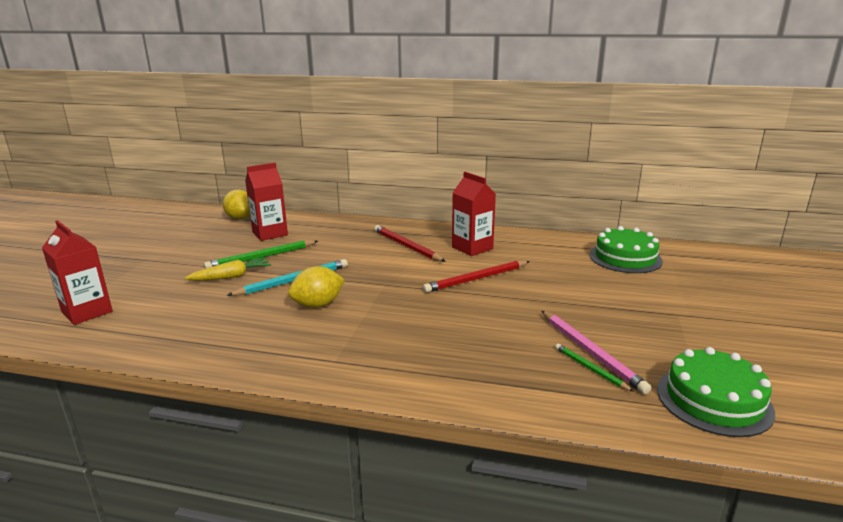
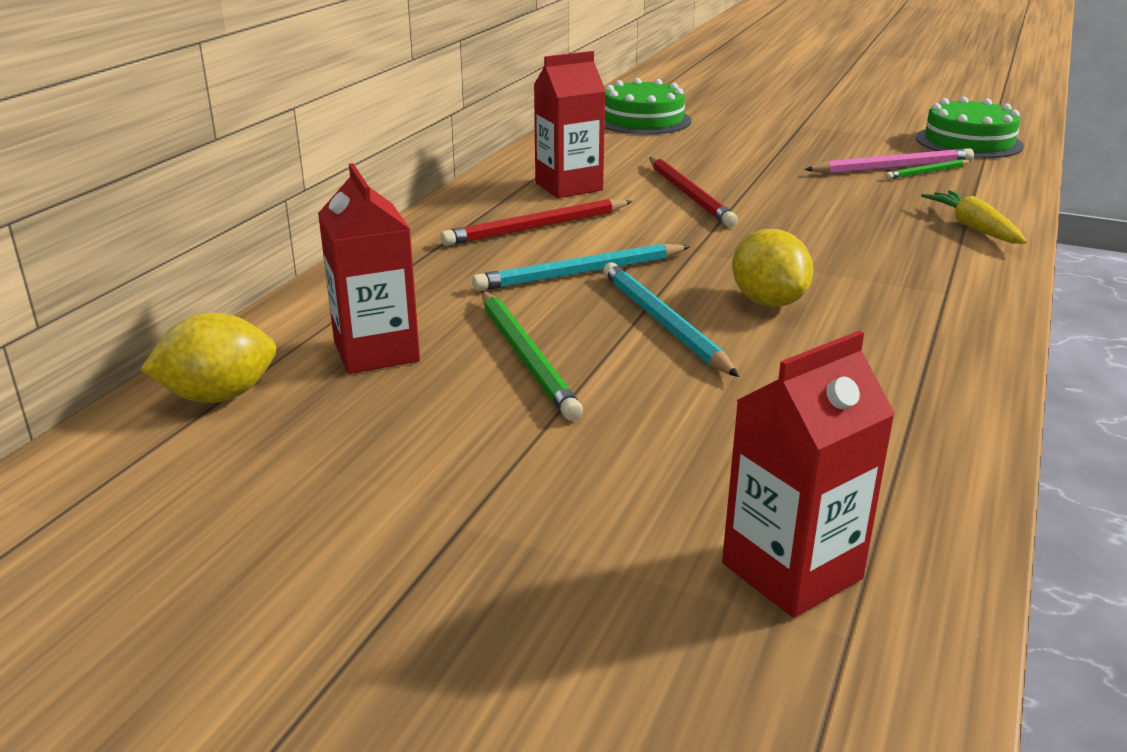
camera: 80 degrees left, 5 degrees up
yellow carrot [185,257,271,281] -> yellow carrot moved to [921,190,1027,244]
none -> turquoise pencil [472,244,690,291]

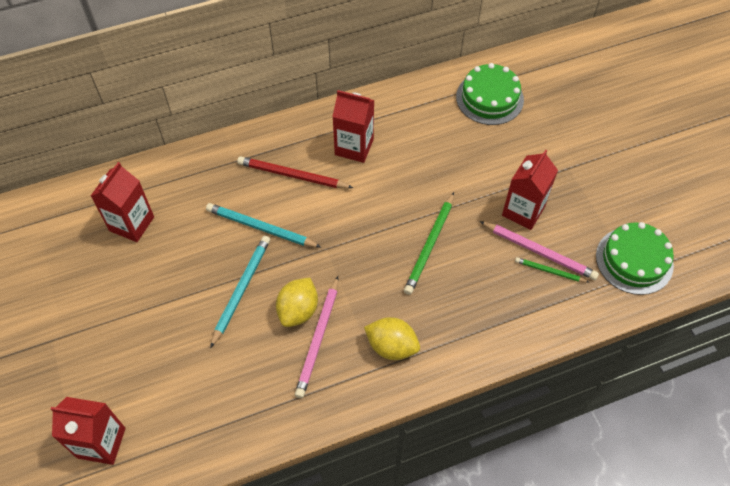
camera: 45 degrees right, 30 degrees up
yellow lemon [140,313,277,403] -> yellow lemon moved to [364,317,420,360]
green pencil [482,291,583,421] -> green pencil moved to [404,192,454,295]
red pencil [649,157,738,227] -> none
yellow carrot [921,190,1027,244] -> none
none -> pink pencil [295,276,338,398]
none -> red carton [502,150,558,230]

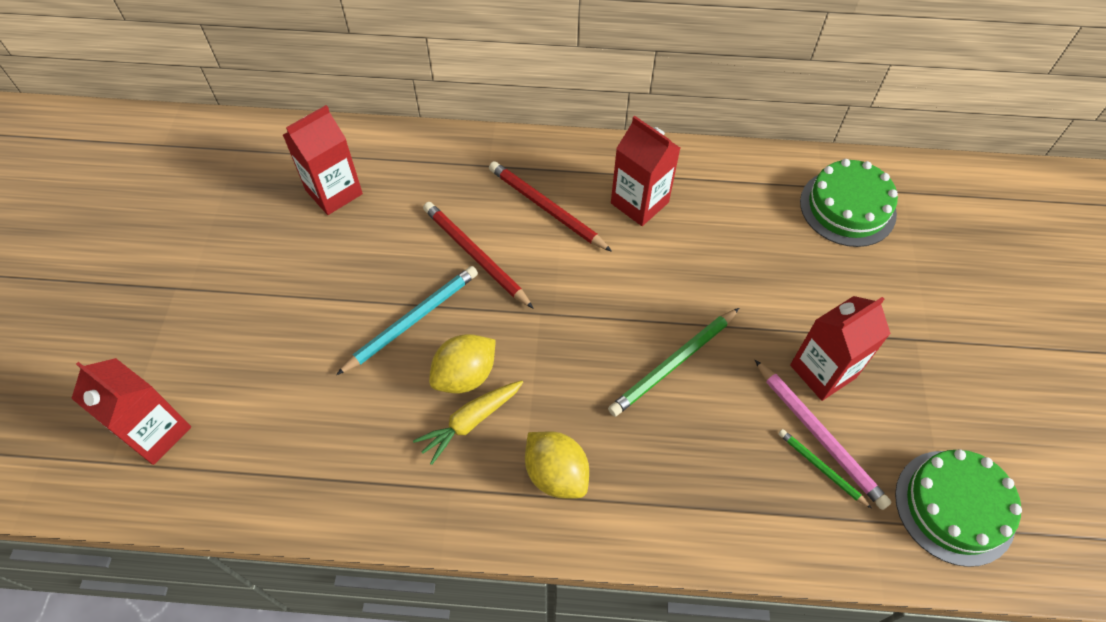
camera: 25 degrees right, 0 degrees up
turquoise pencil [206,203,321,247] -> red pencil [423,202,534,309]
pink pencil [295,276,338,398] -> yellow carrot [413,380,523,465]

